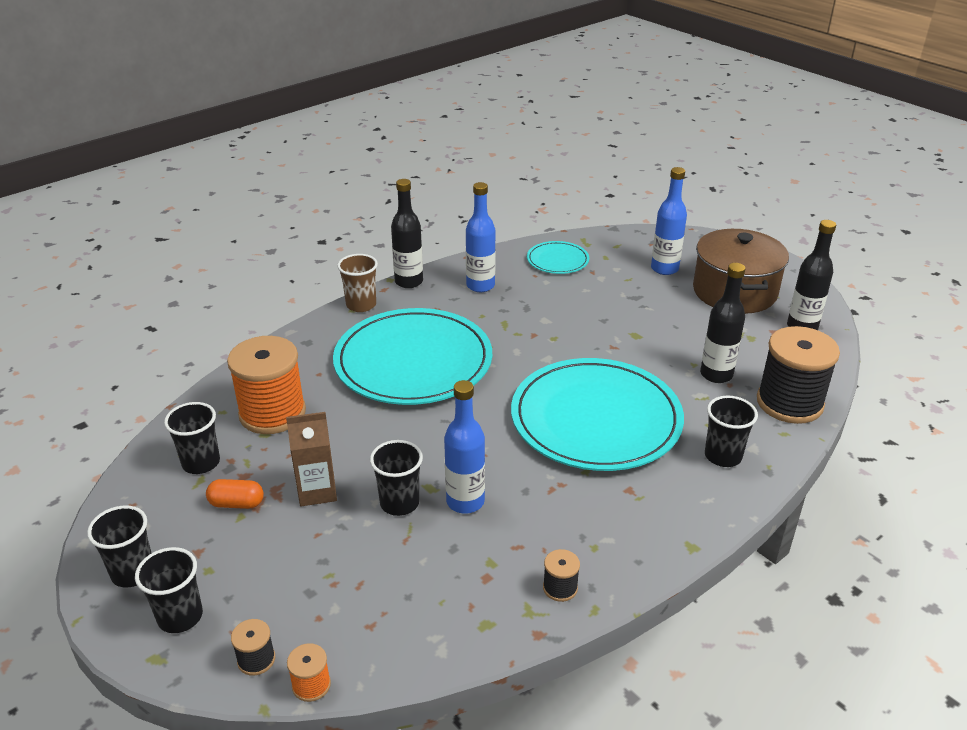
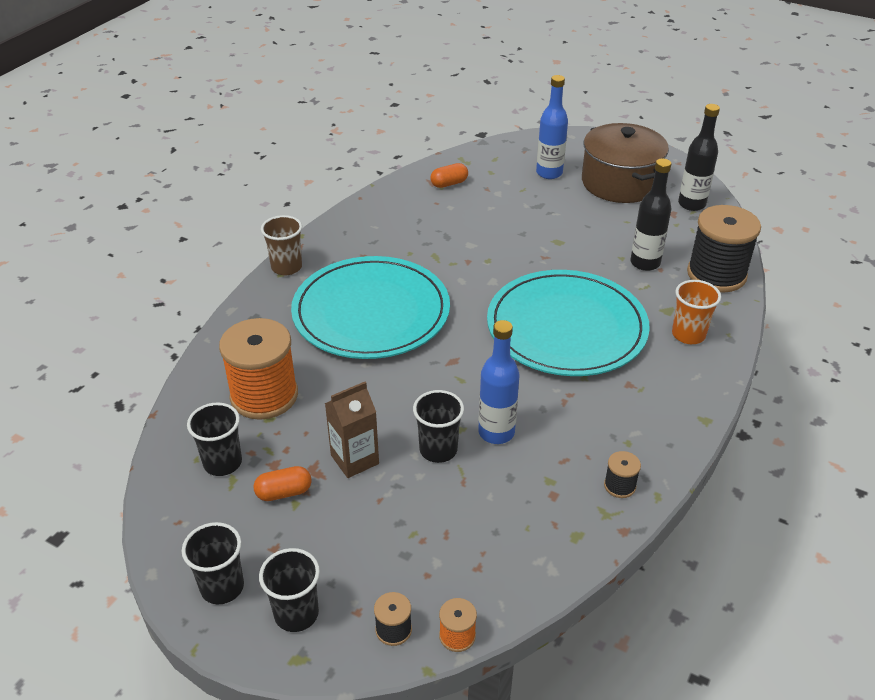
camera: 20 degrees left, 5 degrees up
black bottle [391,179,423,288] -> none
blue bottle [466,182,496,292] -> none
turquoise plate [527,241,589,274] -> orange capsule [430,163,468,188]
black cup [705,396,758,467] -> orange cup [672,280,721,344]

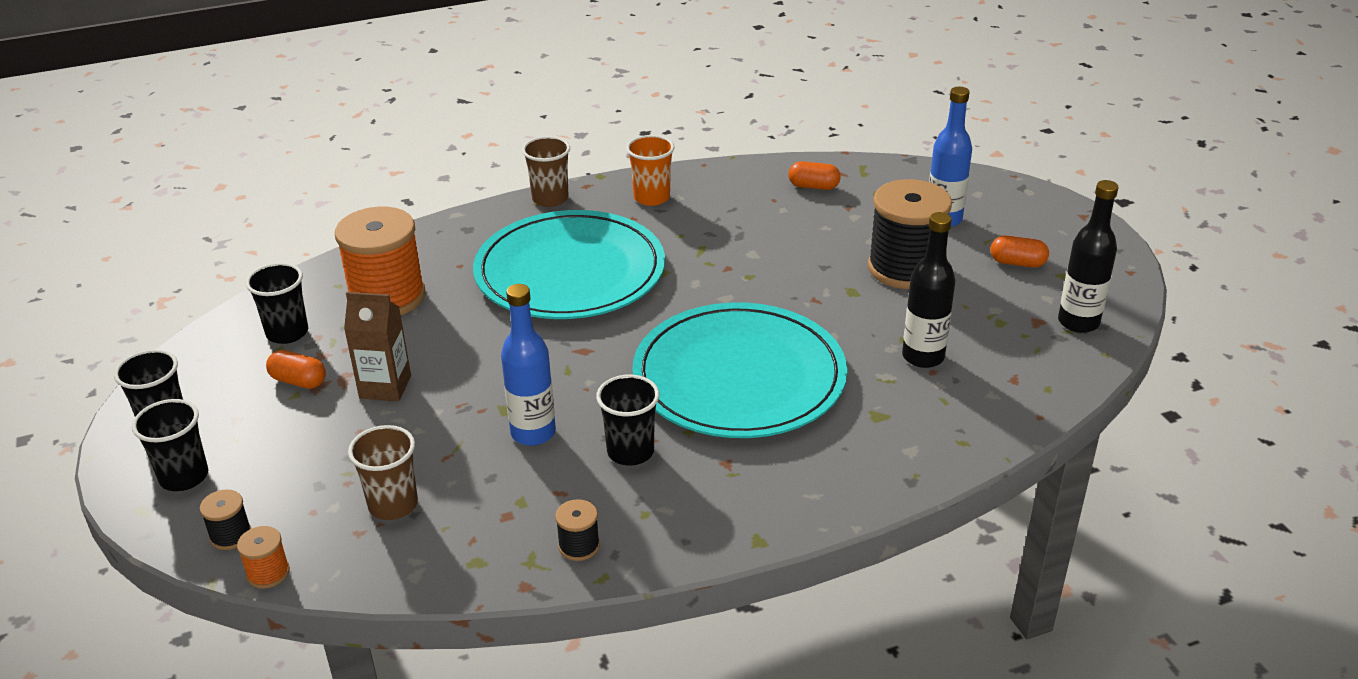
camera: 40 degrees right, 5 degrees down
black cup [413,390,464,463] -> black cup moved to [596,375,659,465]
brown pot [582,123,669,203] -> orange capsule [990,235,1049,268]
orange cup [672,280,721,344] -> orange cup moved to [626,135,675,206]
black spool [687,205,761,292] -> black spool moved to [868,179,952,289]
none -> brown cup [348,425,418,520]

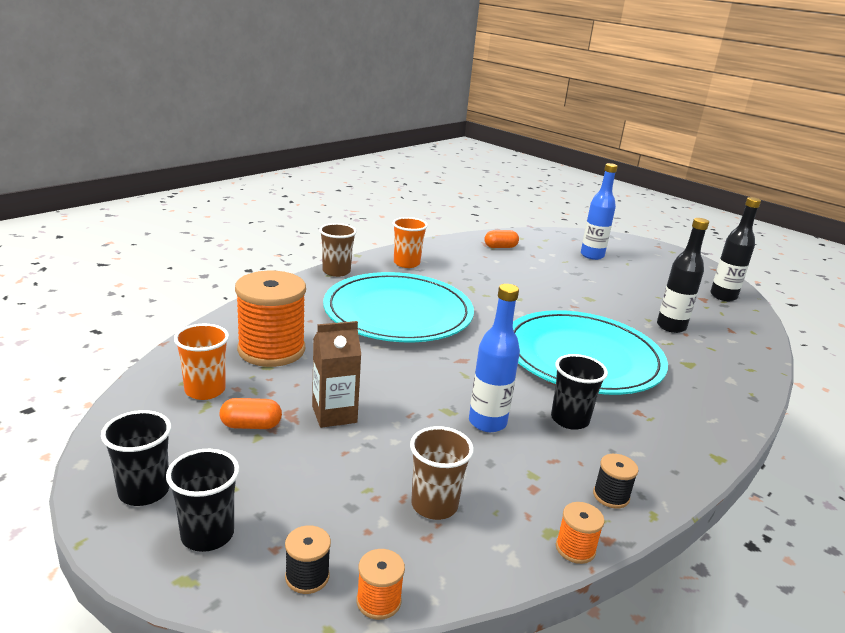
camera: 30 degrees left, 10 degrees down
black cup [246,263,308,344] -> orange cup [174,324,229,400]
black spool [868,179,952,289] -> none
orange capsule [990,235,1049,268] -> none
none -> orange spool [556,502,605,564]

